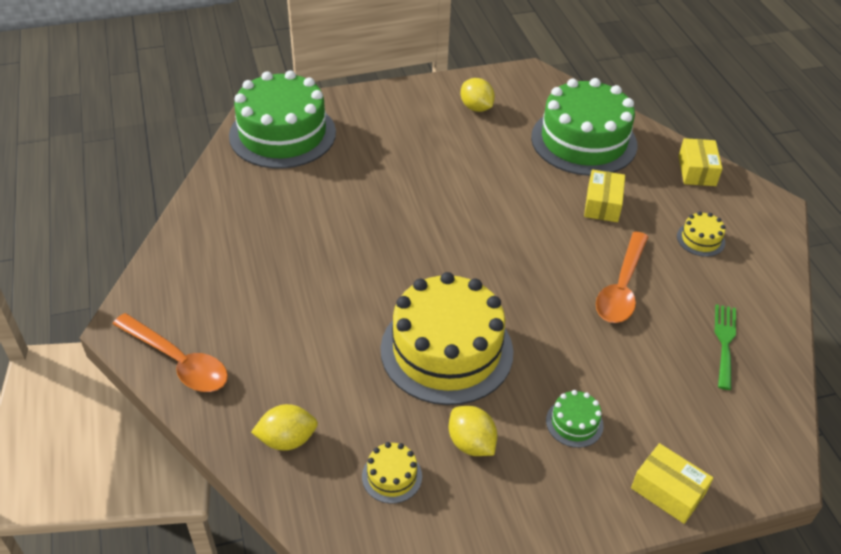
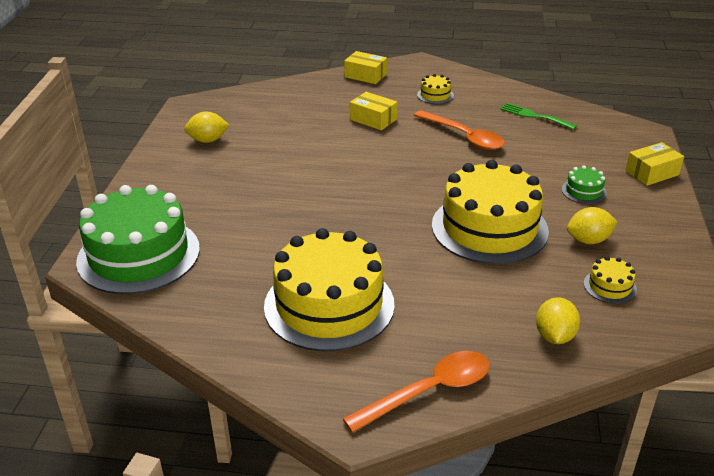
camera: 65 degrees left, 10 degrees down
green cake [531,78,638,176] -> none
none -> yellow cake [264,228,395,351]

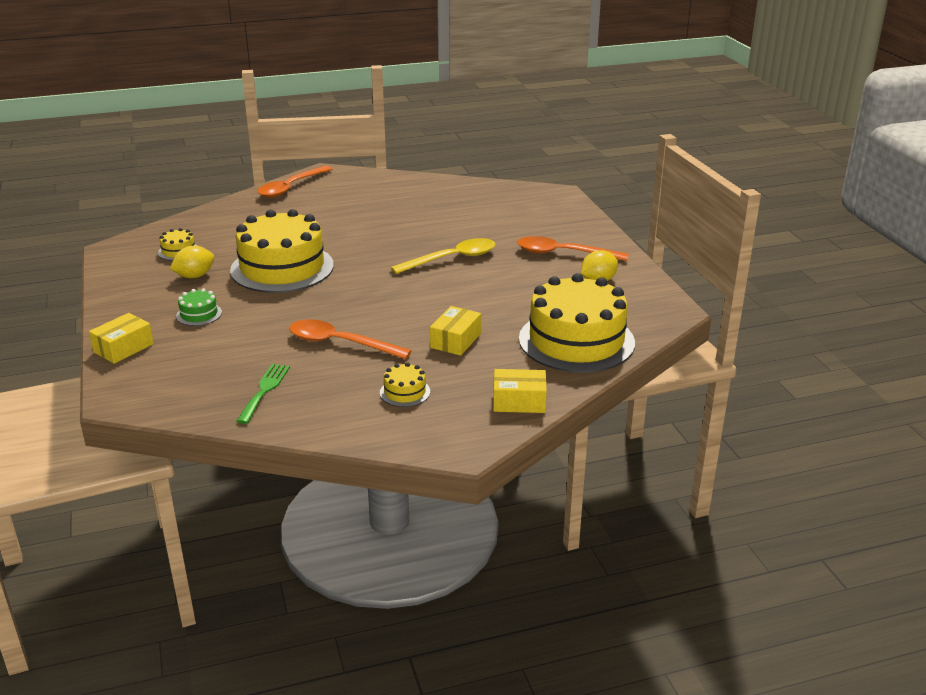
camera: 155 degrees right, 5 degrees down
green cake [76,185,200,294] -> none
yellow cake [264,228,395,351] -> yellow cake moved to [519,273,635,373]
yellow box [350,92,398,130] -> yellow box turned 75 degrees counterclockwise [430,306,481,356]
green fork [500,103,577,130] -> green fork turned 90 degrees counterclockwise [237,364,290,424]
yellow lemon [536,297,580,344] -> none
none -> yellow spoon [391,238,496,274]
none -> orange spoon [517,236,629,261]

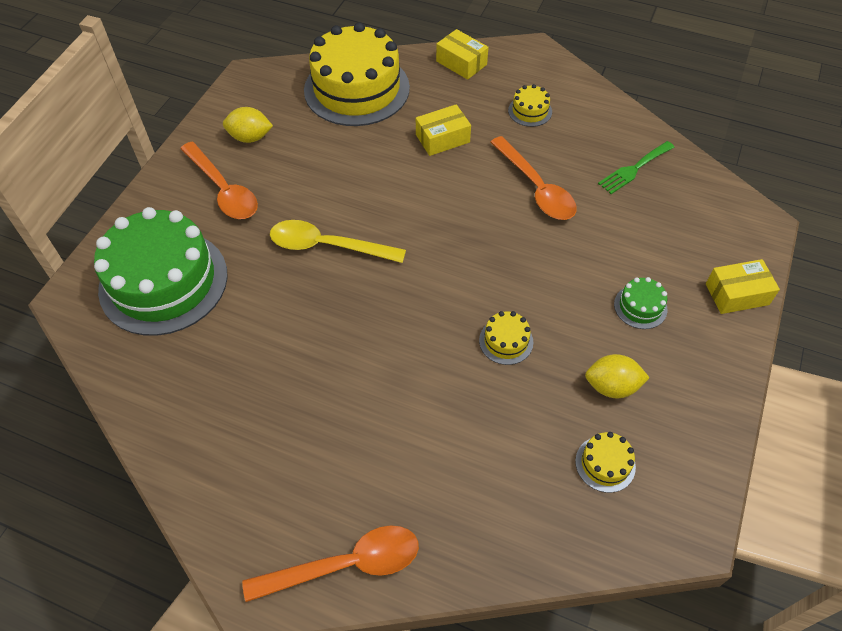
camera: 140 degrees left, 25 degrees up
yellow cake [230,209,334,293] -> yellow cake [479,311,533,365], size x0.41
none -> green cake [94,207,228,336]

